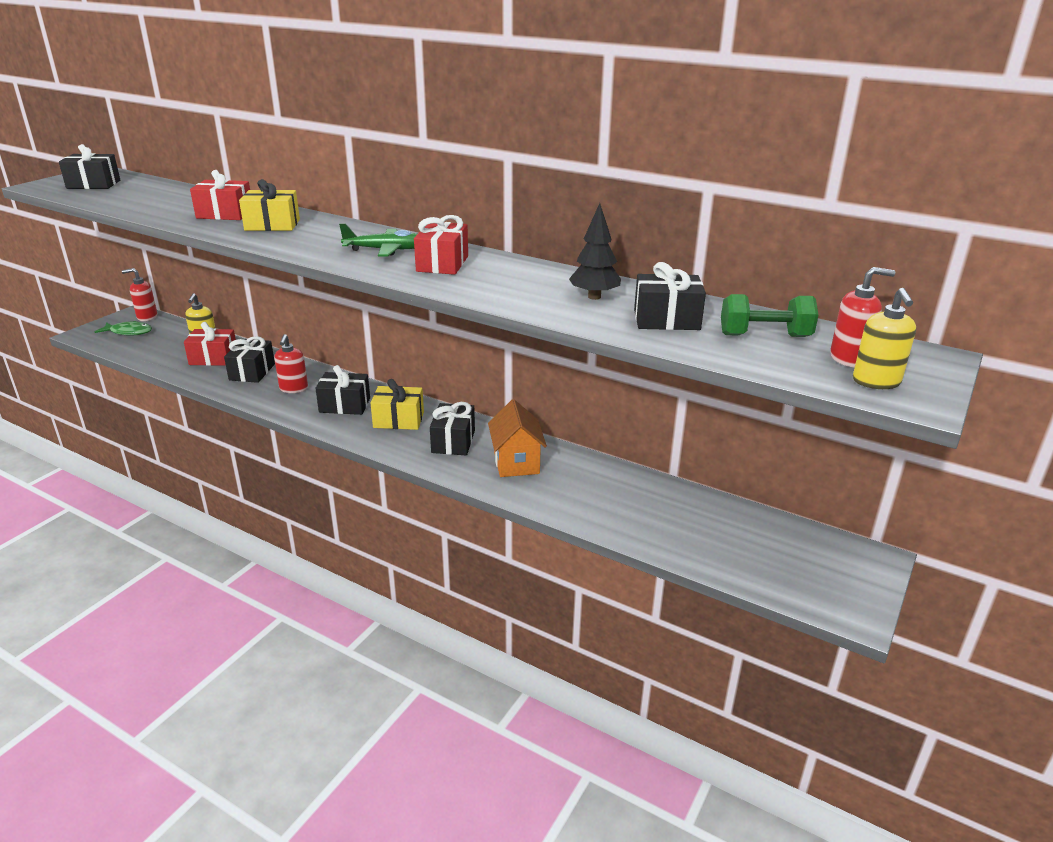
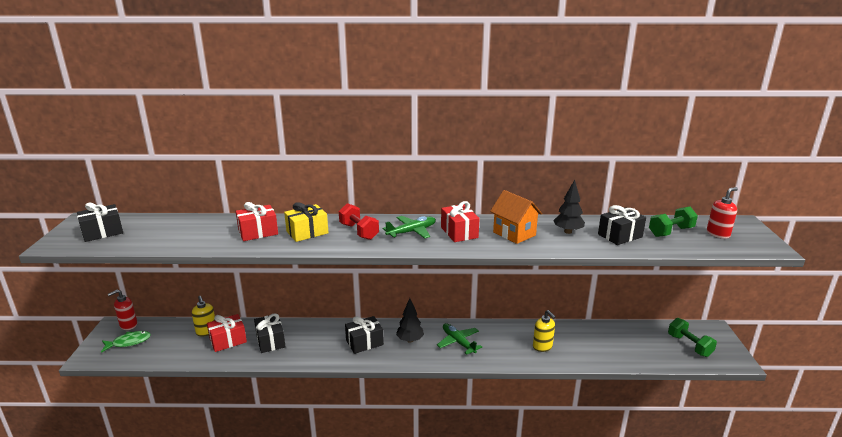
camera: 30 degrees left, 5 degrees down
red soap dispenser [274,334,308,393] -> none
yellow gift [371,379,424,430] -> black tree [396,298,424,343]
black gift [430,402,475,455] -> green plane [437,323,482,355]
orange house [488,400,547,477] -> orange house moved to [490,190,542,244]
yellow soap dispenser [853,288,916,389] -> yellow soap dispenser moved to [533,310,555,352]
none -> red dumbbell [339,203,379,240]
none -> green dumbbell [668,318,717,357]

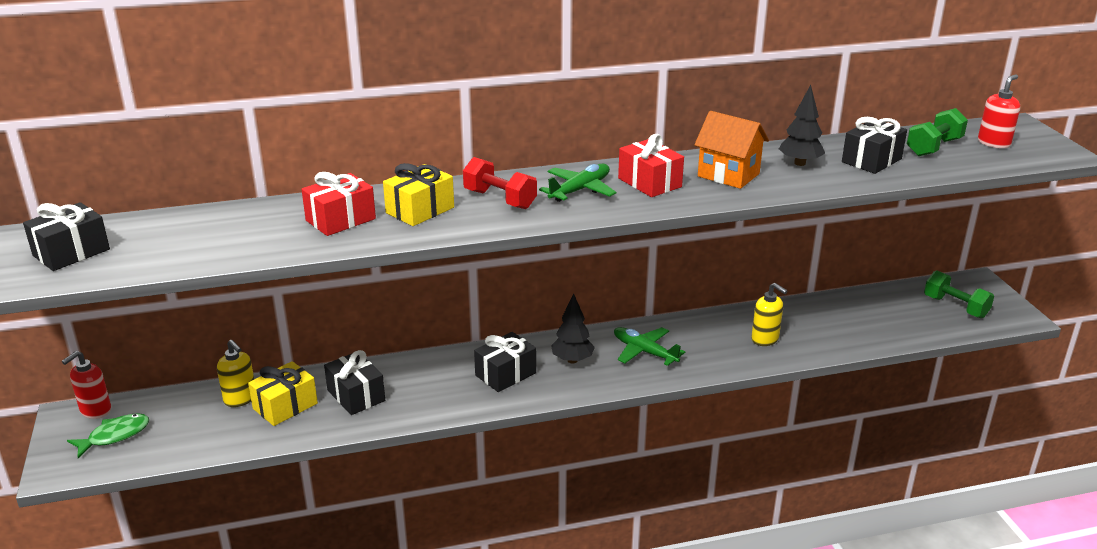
camera: 15 degrees left, 5 degrees up
red gift [207,314,247,352] -> yellow gift [248,361,318,426]

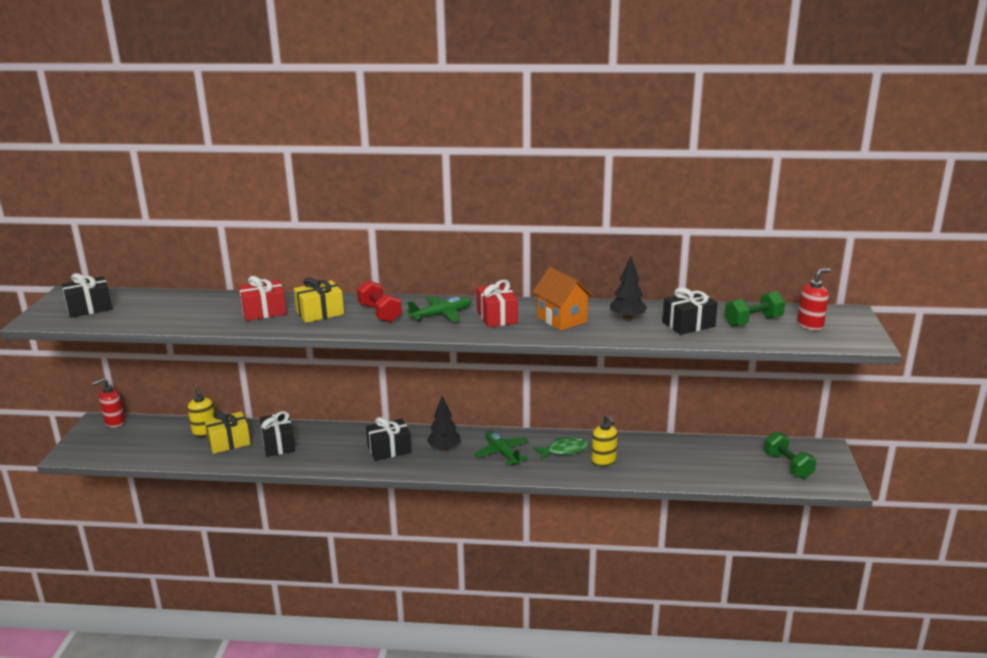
camera: 20 degrees right, 5 degrees down
green fish [67,413,149,458] -> green fish moved to [533,437,588,460]

